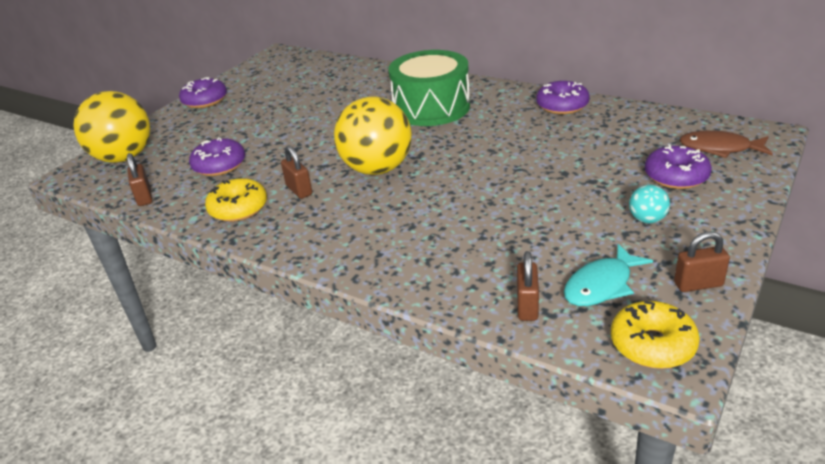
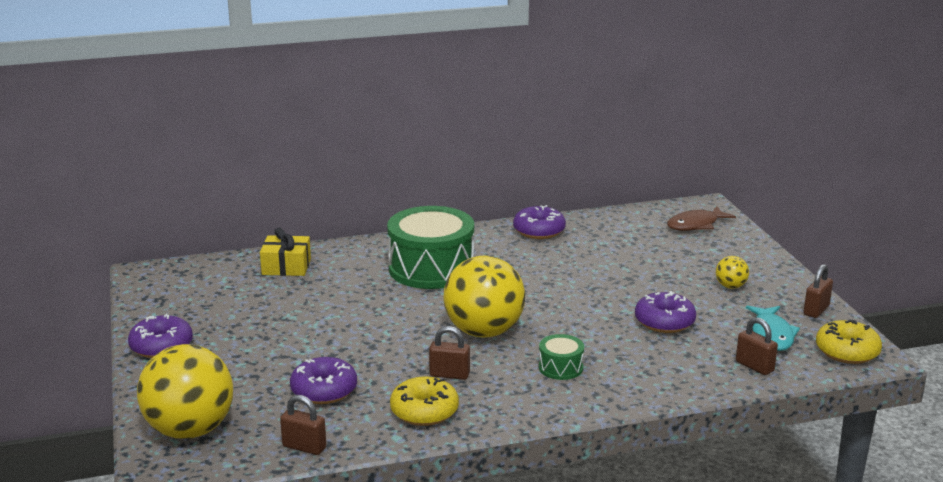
camera: 50 degrees left, 10 degrees down
turquoise ball [629,185,670,224] -> yellow ball [716,256,749,289]
purple donut [645,144,712,189] -> purple donut moved to [635,291,696,333]
none -> yellow gift [260,228,311,276]
none -> green drum [539,334,584,380]

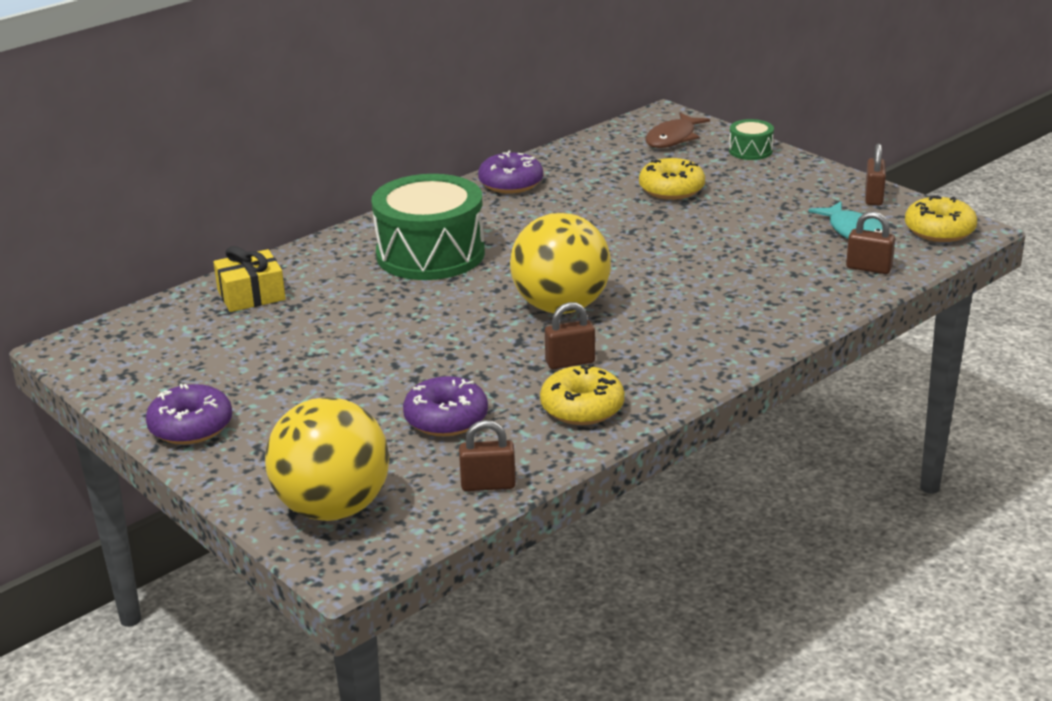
camera: 25 degrees left, 5 degrees up
green drum [539,334,584,380] -> green drum moved to [729,119,774,160]
purple donut [635,291,696,333] -> none
yellow ball [716,256,749,289] -> none
none -> yellow donut [639,158,705,200]

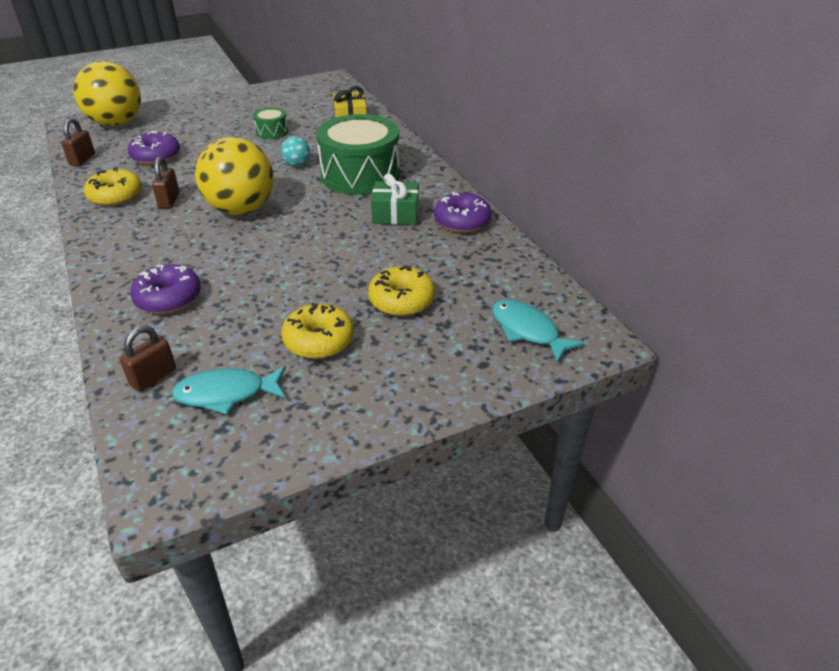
camera: 105 degrees right, 10 degrees up
purple donut [145,384,232,445] -> purple donut moved to [130,264,201,314]
brown fish [646,112,710,148] -> turquoise fish [492,299,585,363]
green drum [729,119,774,160] -> green drum moved to [253,107,288,139]
brown padlock [865,143,886,205] -> none
yellow donut [905,195,977,242] -> yellow donut moved to [281,302,354,359]
none -> turquoise ball [281,136,310,166]
none -> green gift [371,173,419,225]

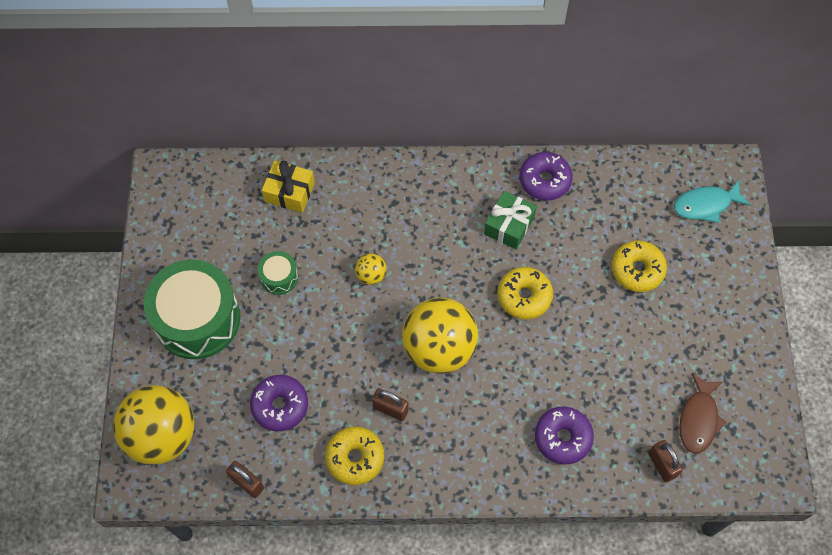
camera: 65 degrees left, 25 degrees up
turquoise fish [172,366,286,415] -> brown fish [679,373,727,453]
turquoise ball [281,136,310,166] -> yellow ball [355,253,387,285]
yellow donut [281,302,354,359] -> yellow donut moved to [497,267,553,319]
green drum [316,114,400,195] -> green drum moved to [144,260,240,359]

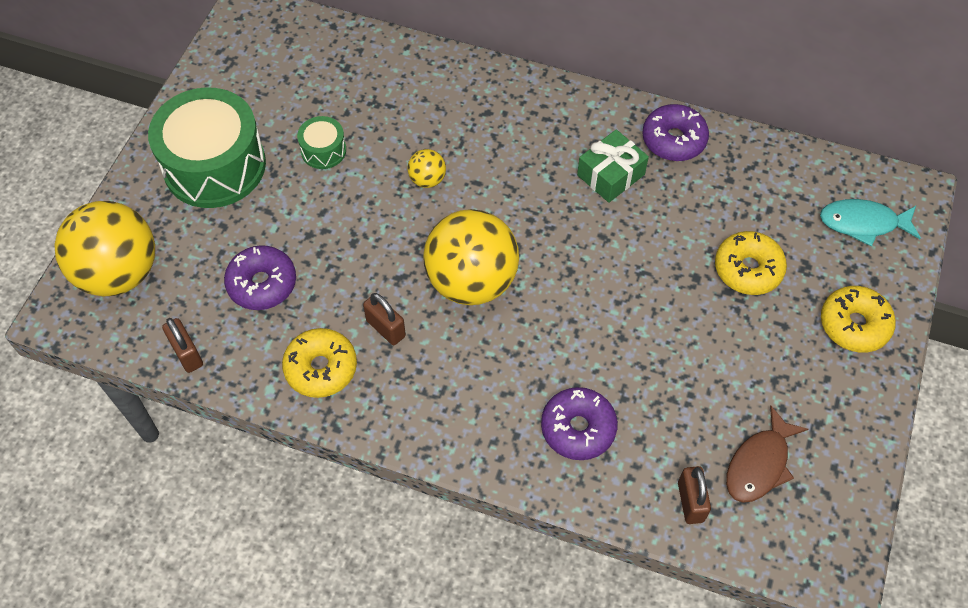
camera: 20 degrees right, 5 degrees down
yellow gift [262,160,315,213] -> none
yellow donut [497,267,553,319] -> yellow donut moved to [821,286,896,353]

